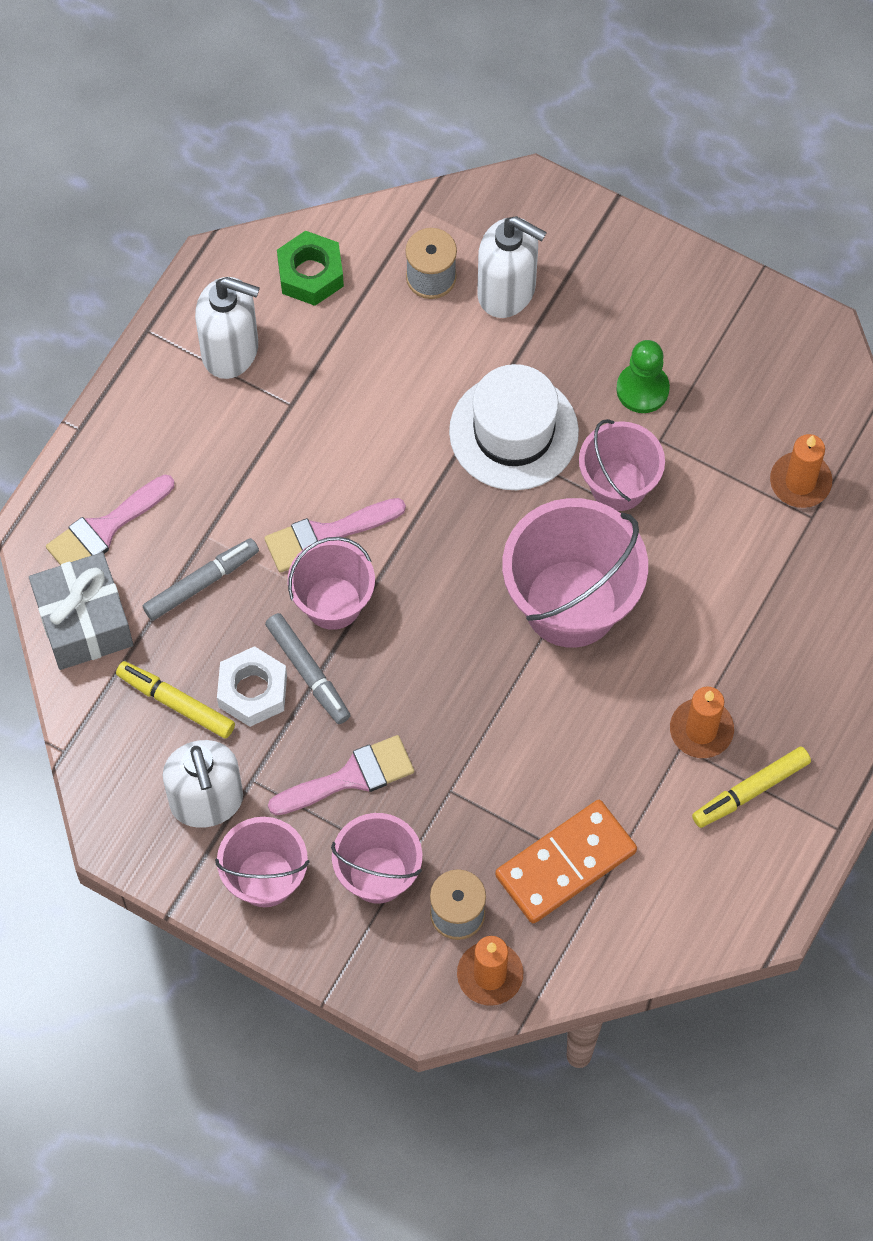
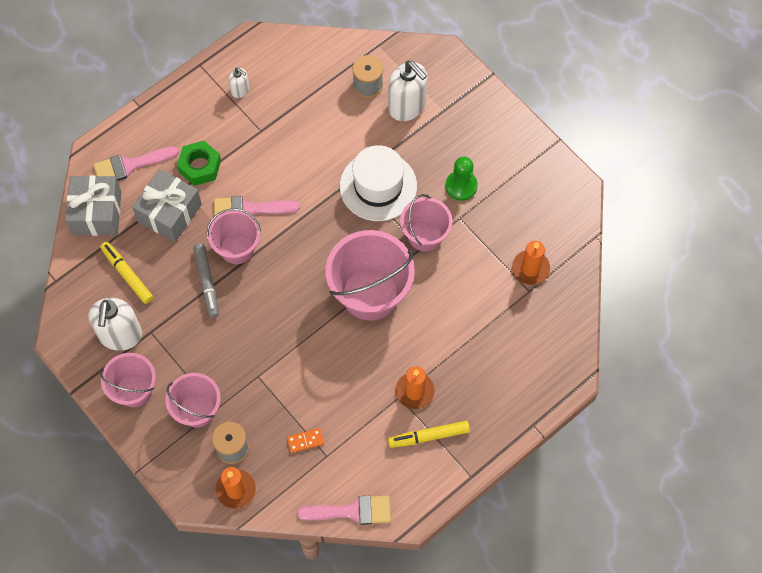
camera: 20 degrees right, 0 degrees up
grey marker [143,538,259,621] -> grey gift [132,169,202,242]
white soap dispenser [195,277,260,379] -> white soap dispenser [229,67,249,98], size x0.51
white nut [217,646,287,727] -> none
pink brush [268,735,414,815] -> pink brush moved to [297,496,391,525]
green nut [277,231,344,306] -> green nut moved to [177,141,221,186]
orange domino [495,800,637,923] -> orange domino [287,428,324,453], size x0.43

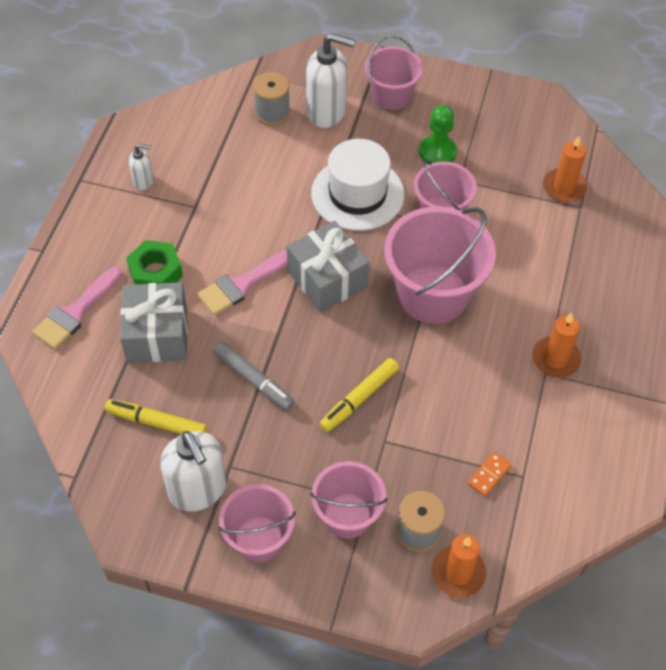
camera: 35 degrees left, 10 degrees down
grey gift [65,175,121,236] -> grey gift moved to [287,221,370,313]
pink bucket [207,209,261,264] -> pink bucket moved to [365,35,423,110]
pink brush [297,496,391,525] -> none
yellow marker [388,421,470,448] -> yellow marker moved to [319,358,399,432]

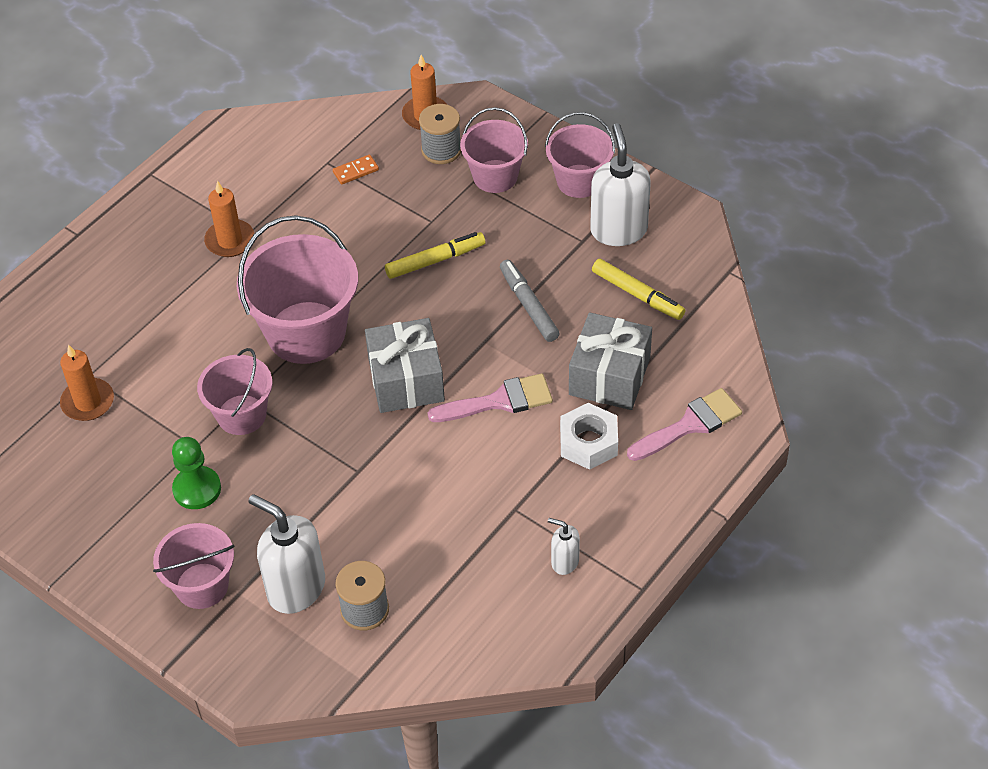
camera: 155 degrees left, 5 degrees down
green nut [126,240,183,285] -> white nut [560,403,618,470]
white hat [311,139,404,231] -> none

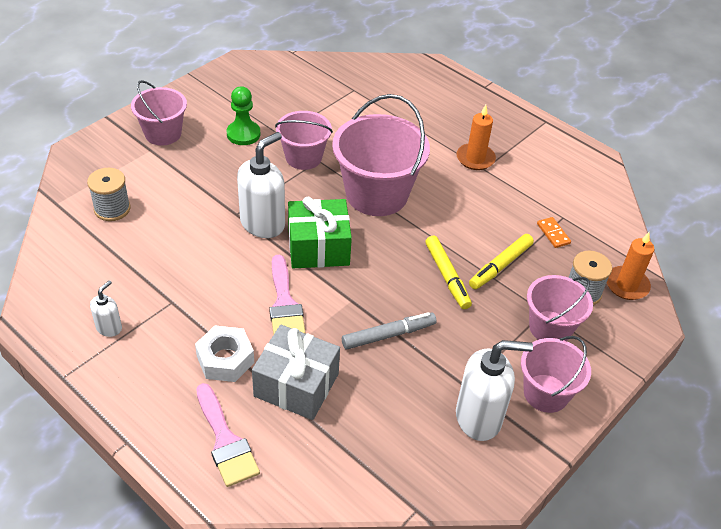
camera: 90 degrees right, 5 degrees down
orange candle [60,344,114,421] -> none
white soap dispenser [248,494,325,614] -> white soap dispenser moved to [237,132,285,238]
grey gift [365,318,445,413] -> green gift [288,197,352,268]
yellow marker [592,259,686,320] -> yellow marker moved to [469,234,534,289]

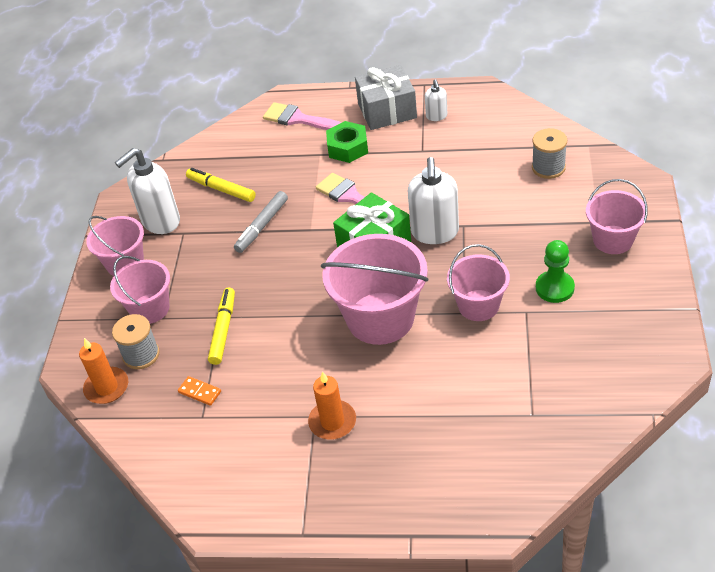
camera: 150 degrees right, 0 degrees up
white nut [195,326,254,382] -> green nut [326,121,368,163]
grey gift [252,325,340,420] -> grey gift moved to [355,65,417,130]
yellow marker [425,236,472,309] -> yellow marker moved to [186,168,256,202]

